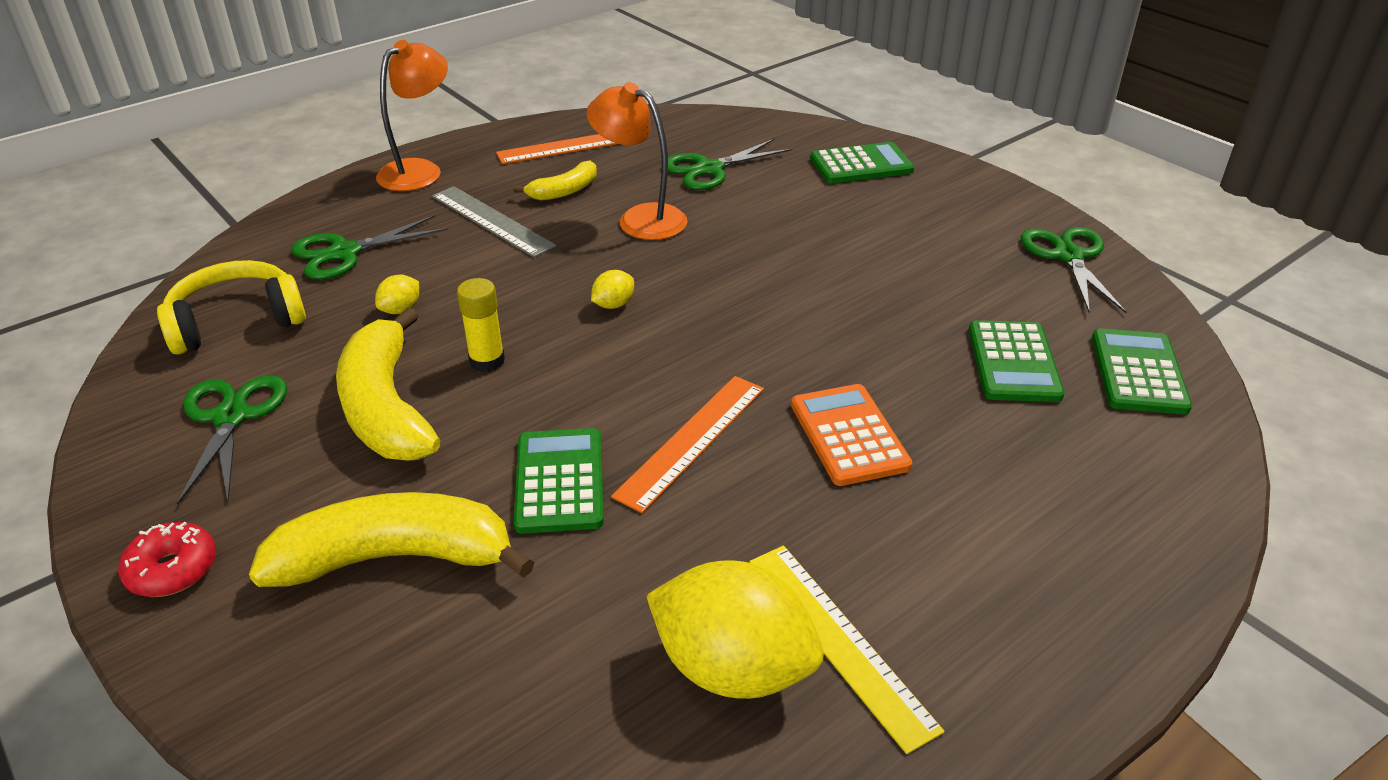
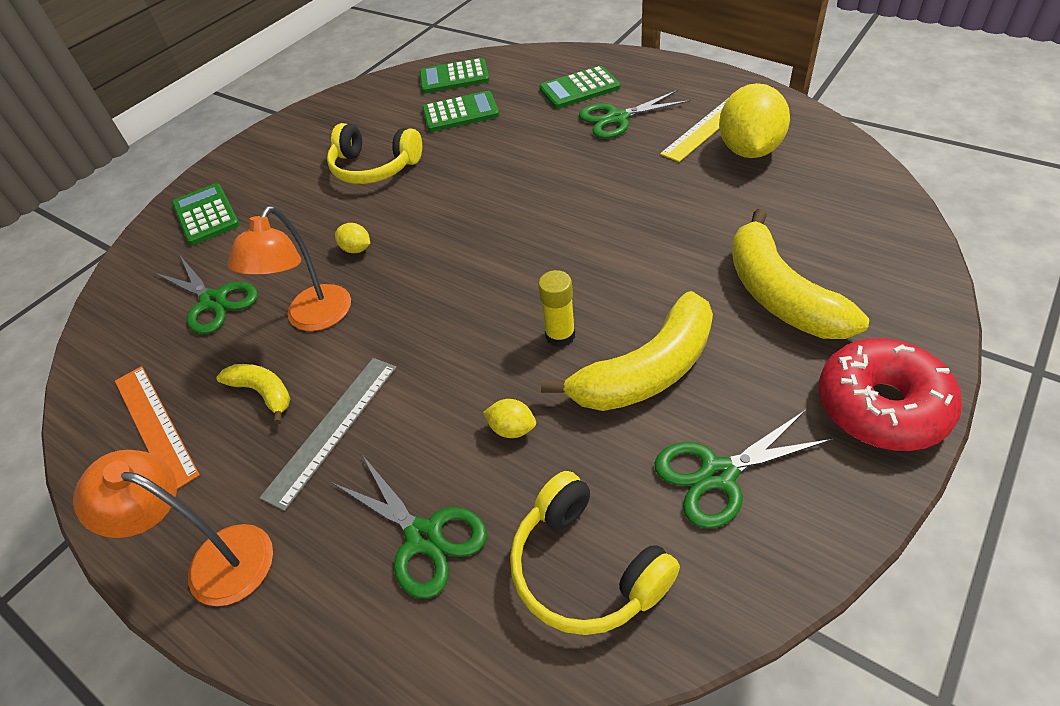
camera: 100 degrees left, 10 degrees up
red donut [118,522,216,597] -> red donut [819,338,962,451], size x1.79
green calculator [514,428,604,534] -> green calculator moved to [539,66,620,109]
yellow lemon [591,270,634,309] -> yellow lemon moved to [335,223,370,253]
orange ruler [611,376,764,513] -> none
orange calculator [791,384,912,486] -> none
green scissors [1021,227,1127,313] -> green scissors moved to [579,90,691,138]
none -> yellow headphones [327,123,422,184]

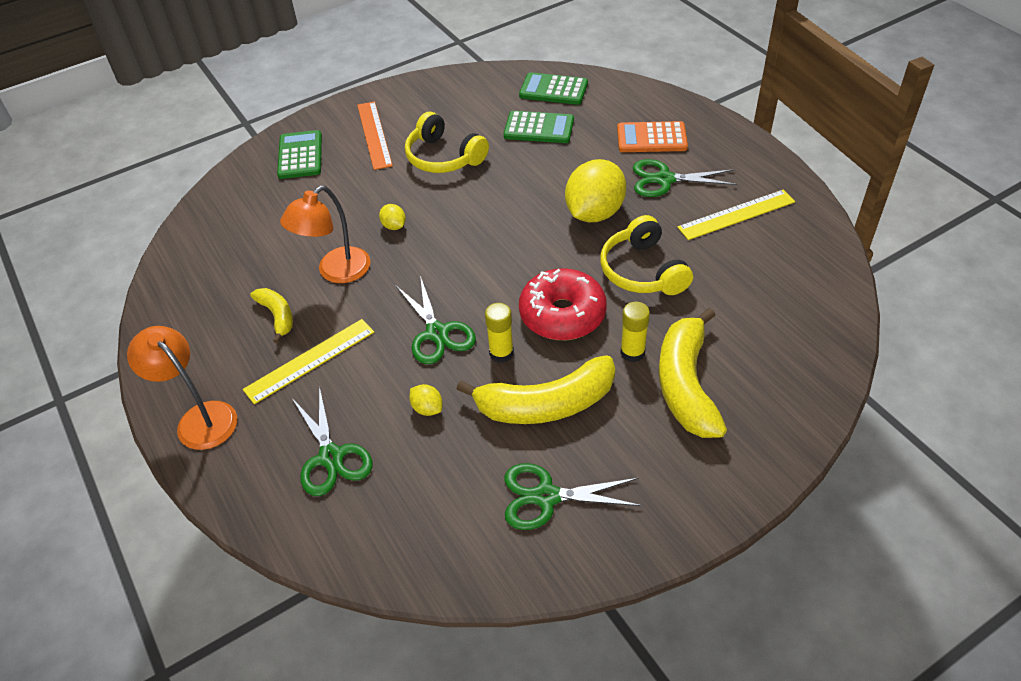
camera: 20 degrees right, 0 degrees up
orange ruler [115,366,200,489] -> orange ruler moved to [357,101,393,170]
green scissors [155,256,258,334] -> green scissors moved to [396,276,476,364]
grey ruler [259,358,397,511] -> yellow ruler [243,319,374,404]
yellow headphones [510,471,680,635] -> yellow headphones moved to [600,215,693,295]
green calculator [539,66,620,109] -> orange calculator [617,121,688,152]
yellow lemon [719,83,790,158] -> yellow lemon moved to [565,159,626,222]
red donut [819,338,962,451] -> red donut moved to [519,269,607,340]
none -> yellow glue stick [620,302,650,362]

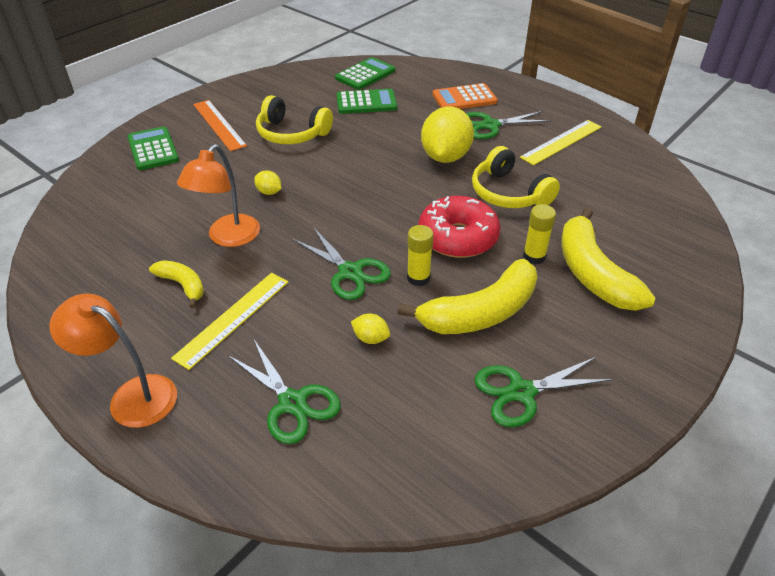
camera: 20 degrees left, 5 degrees down
green calculator [519,72,588,105] -> green calculator turned 135 degrees clockwise [335,57,395,90]

